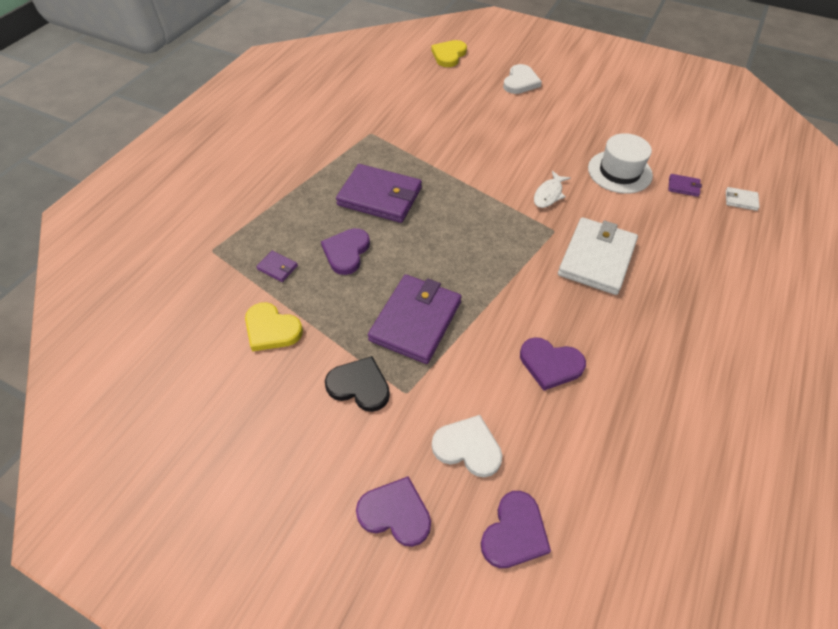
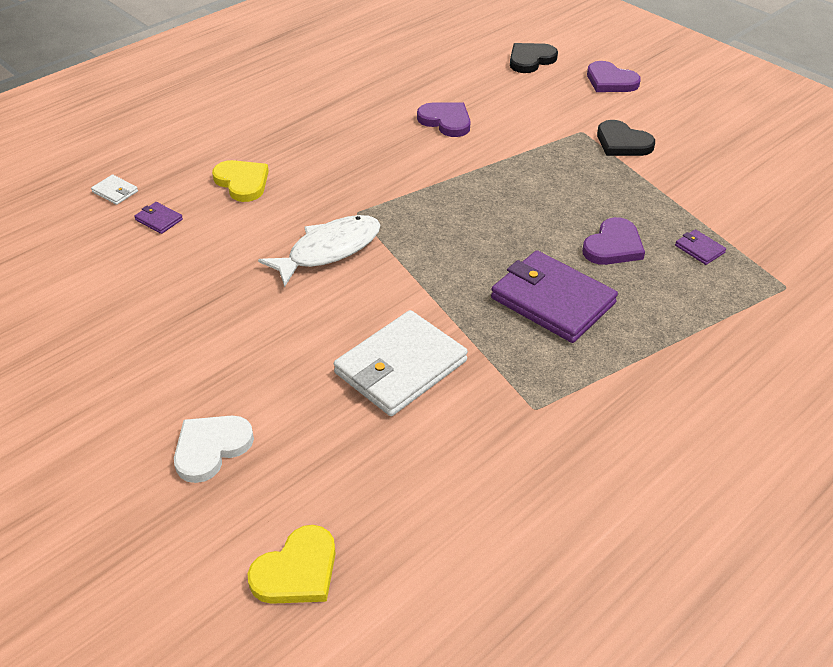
camera: 160 degrees left, 10 degrees down
yellow heart [245,302,303,351] -> yellow heart moved to [212,160,269,202]
purple wallet [368,274,462,364] -> none
white heart [432,415,502,477] -> none
purple heart [481,491,551,568] -> black heart [510,43,558,73]
white fish [534,171,571,208] -> white fish [258,215,380,287], size x1.70
white wallet [558,217,638,295] -> white wallet moved to [334,310,468,416]
white hat [588,133,653,194] -> none

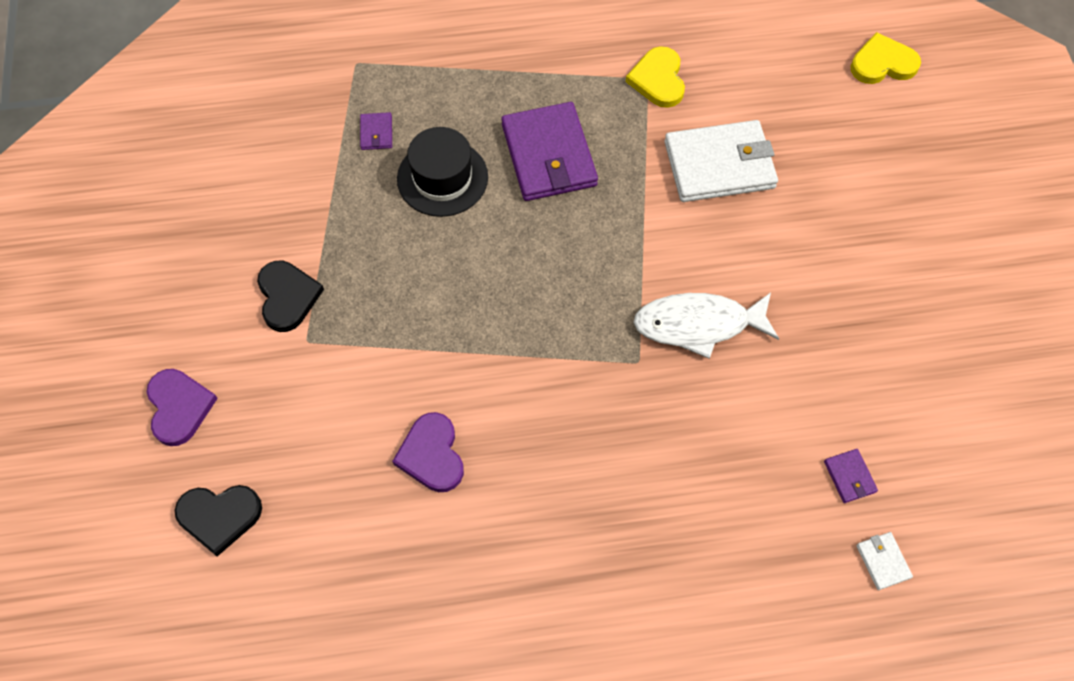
camera: 145 degrees left, 20 degrees up
white heart [174,416,254,483] -> none
yellow heart [212,160,269,202] -> yellow heart moved to [626,46,685,108]
purple heart [582,217,645,265] -> black hat [397,127,488,217]

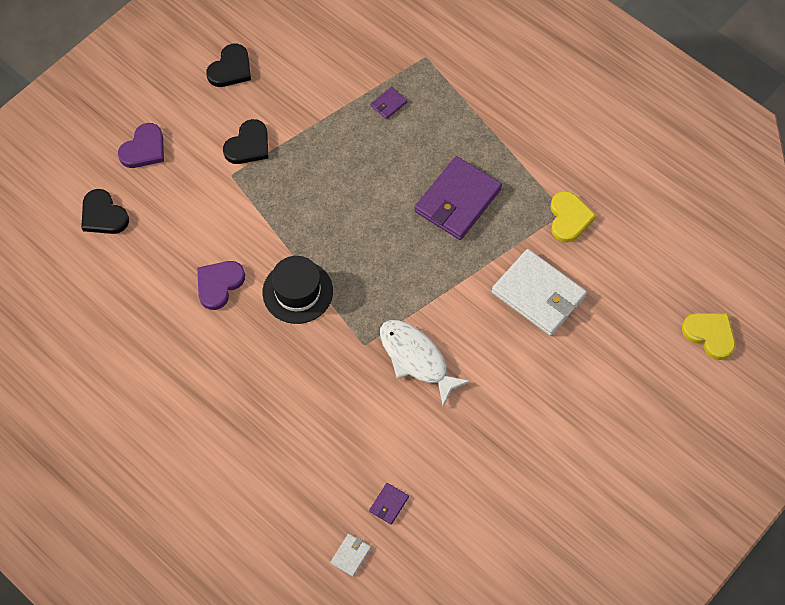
camera: 50 degrees right, 0 degrees up
black hat [397,127,488,217] -> black hat moved to [262,256,333,324]
yellow heart [626,46,685,108] -> yellow heart turned 135 degrees clockwise [550,191,596,243]
none -> black heart [206,44,251,87]

